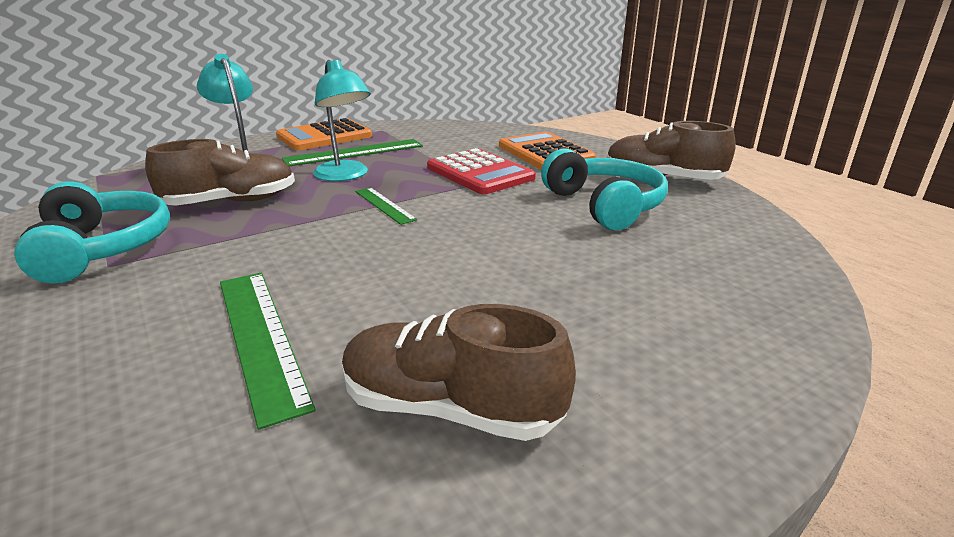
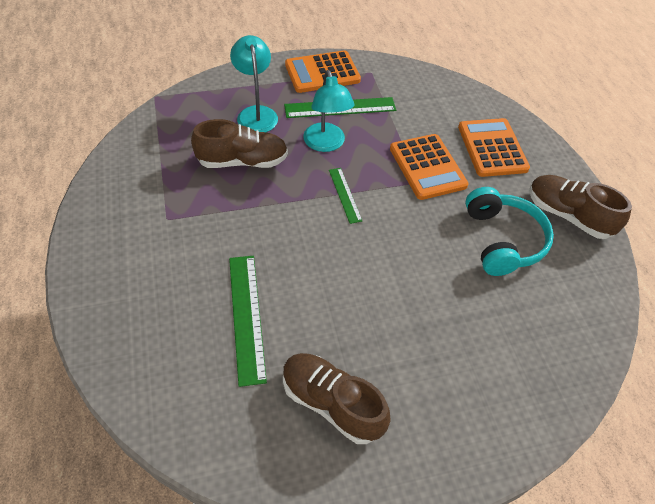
camera: 15 degrees right, 25 degrees up
turquoise headphones [14,181,170,284] -> none
red calculator [427,148,536,194] -> orange calculator [390,134,468,200]

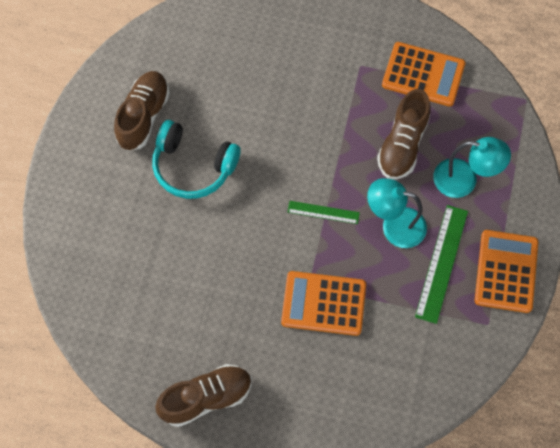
camera: 120 degrees right, 15 degrees up
green ruler [229,256,267,387] -> none
brown shoe [283,353,391,444] -> brown shoe turned 45 degrees counterclockwise [114,71,170,151]
orange calculator [458,118,530,177] -> orange calculator moved to [382,42,466,107]
turquoise headphones [465,187,554,276] -> turquoise headphones moved to [152,120,241,199]

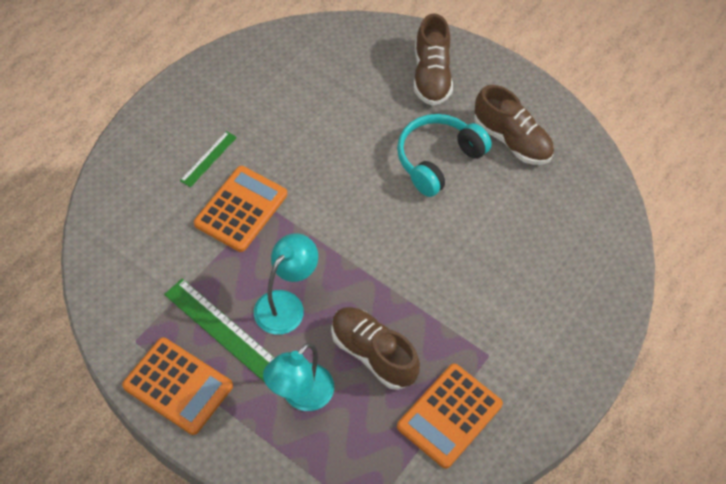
camera: 110 degrees right, 10 degrees down
brown shoe [155,364,252,427] -> brown shoe moved to [414,13,453,106]
green ruler [288,201,360,224] -> green ruler moved to [180,131,237,187]

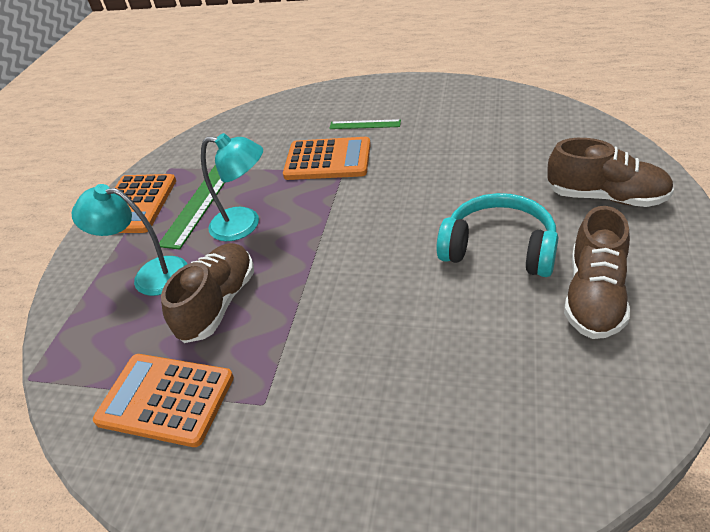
camera: 75 degrees right, 15 degrees down
brown shoe [414,13,453,106] -> brown shoe turned 135 degrees counterclockwise [547,138,674,207]

